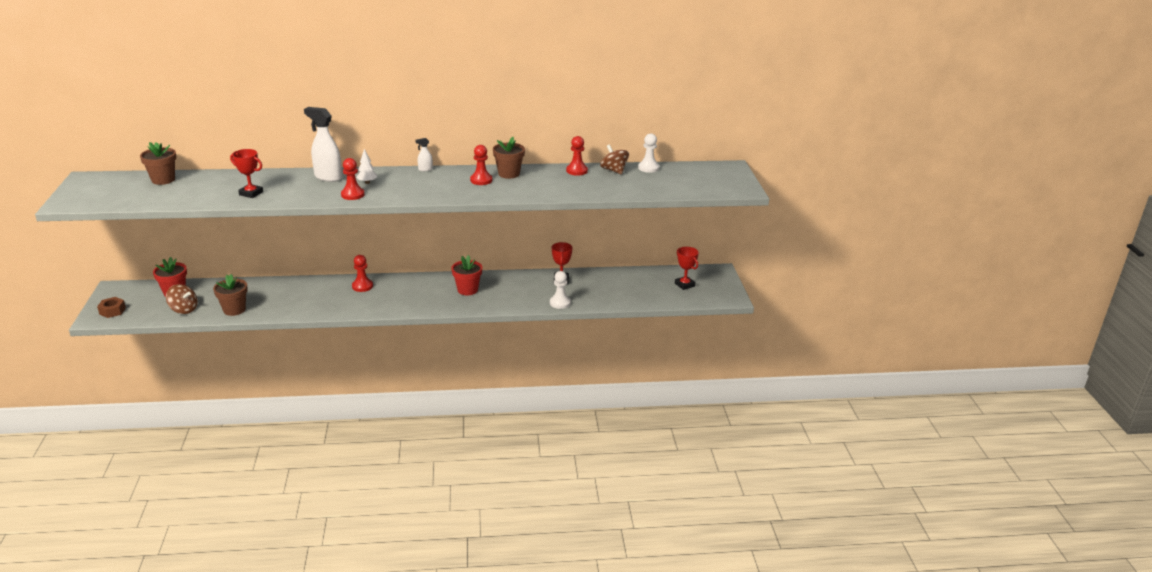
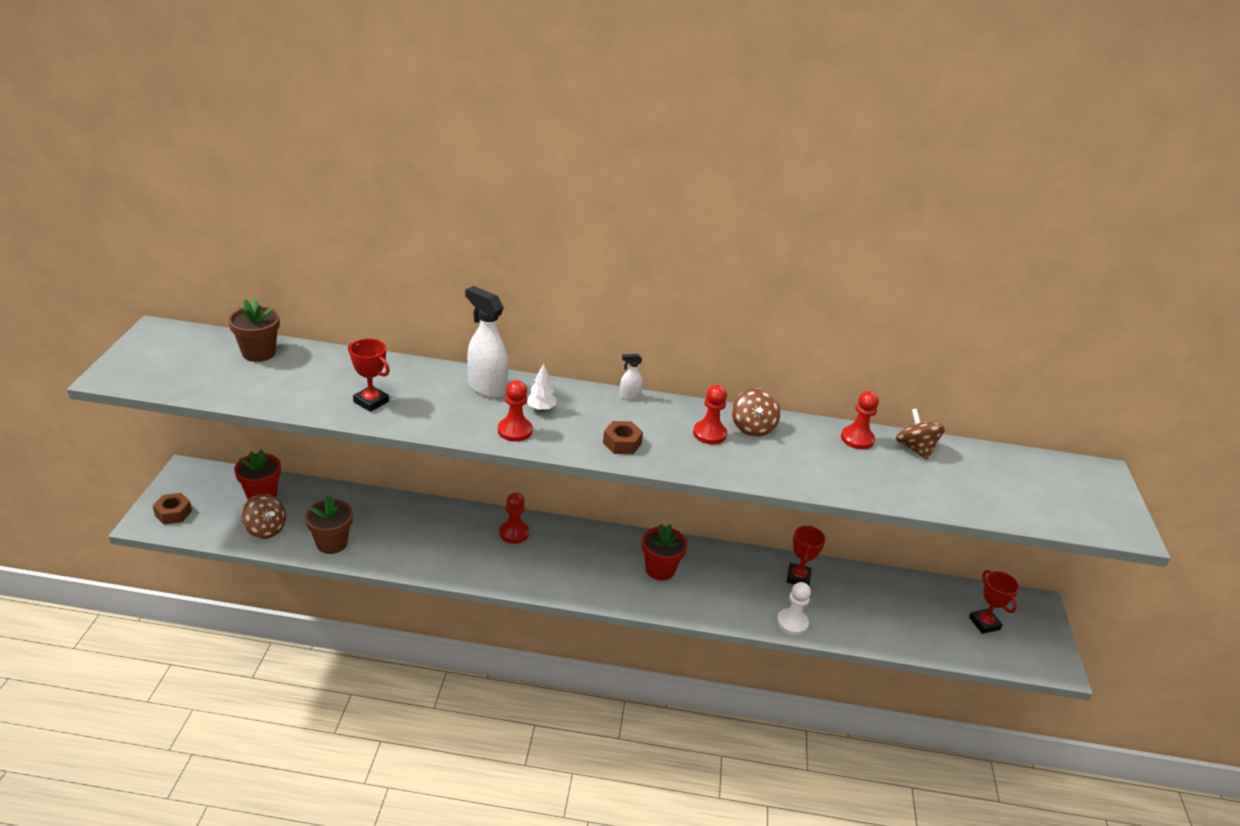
camera: 10 degrees right, 5 degrees up
brown flower pot [493,137,525,179] -> brown spinning top [732,388,781,437]
white pawn [638,133,659,173] -> none
none -> brown nut [603,421,643,454]

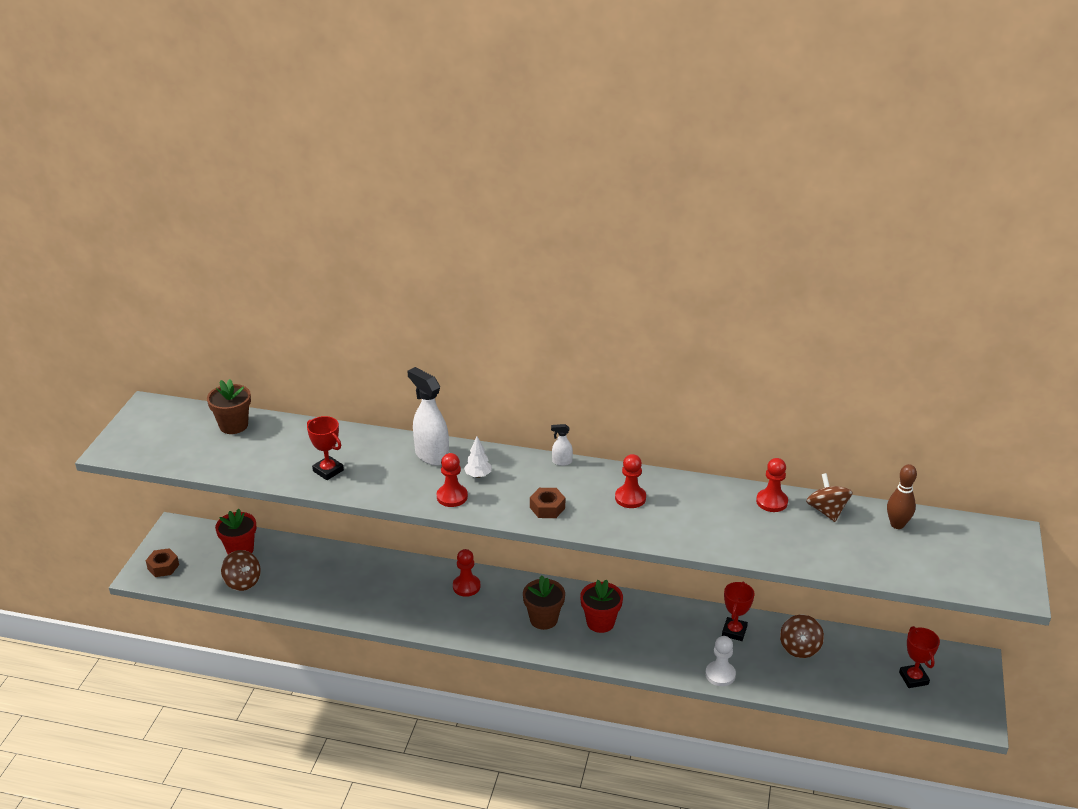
camera: 10 degrees right, 0 degrees up
brown flower pot [305,496,353,554] -> brown flower pot moved to [523,575,565,630]
brown spinning top [732,388,781,437] -> brown spinning top moved to [780,615,824,658]
none -> brown bowling pin [887,464,917,529]

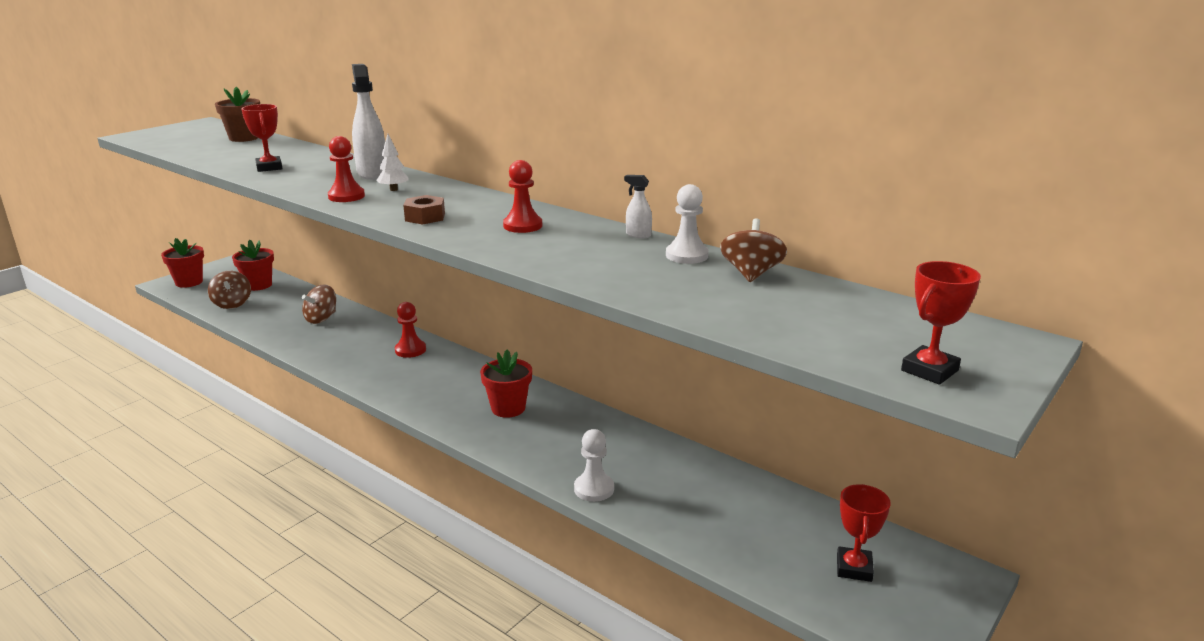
camera: 25 degrees right, 10 degrees down
brown nut [146,548,179,577] -> red flower pot [161,238,204,288]
brown flower pot [523,575,565,630] -> none
white spray bottle [551,424,573,466] -> white spray bottle moved to [624,175,652,238]
red trophy [722,581,755,641] -> red trophy moved to [901,261,981,385]
red pawn [756,458,788,512] -> white pawn [666,184,709,264]
brown spinning top [780,615,824,658] -> brown spinning top moved to [302,284,336,324]
brown bowling pin [887,464,917,529] -> none

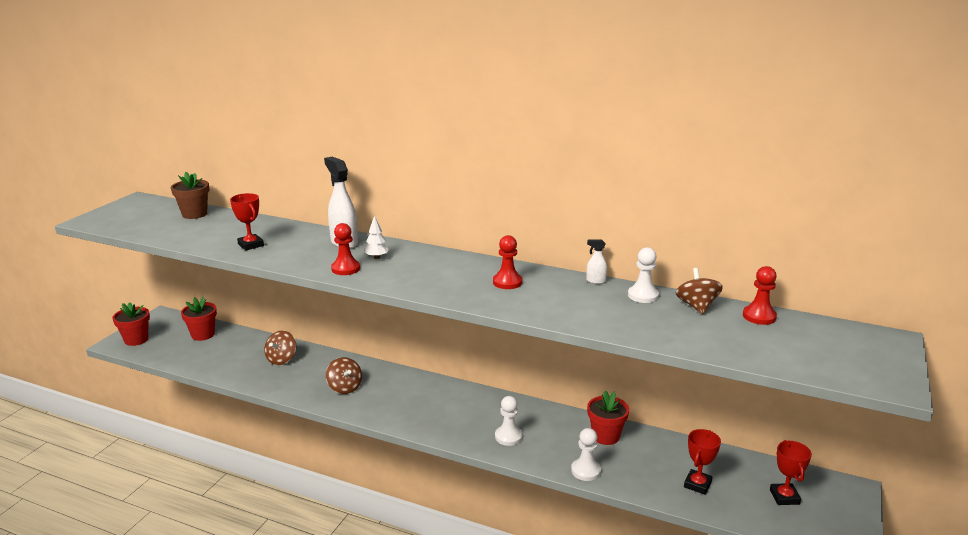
camera: 15 degrees left, 0 degrees up
brown spinning top [208,271,251,309] -> brown spinning top moved to [326,357,362,394]
red pawn [395,302,426,358] -> red pawn moved to [743,266,777,325]
brown nut [403,195,445,225] -> none
red flower pot [480,350,532,418] -> red flower pot moved to [587,390,629,445]
red trophy [901,261,981,385] -> red trophy moved to [684,429,721,495]
none -> white pawn [495,396,523,446]

